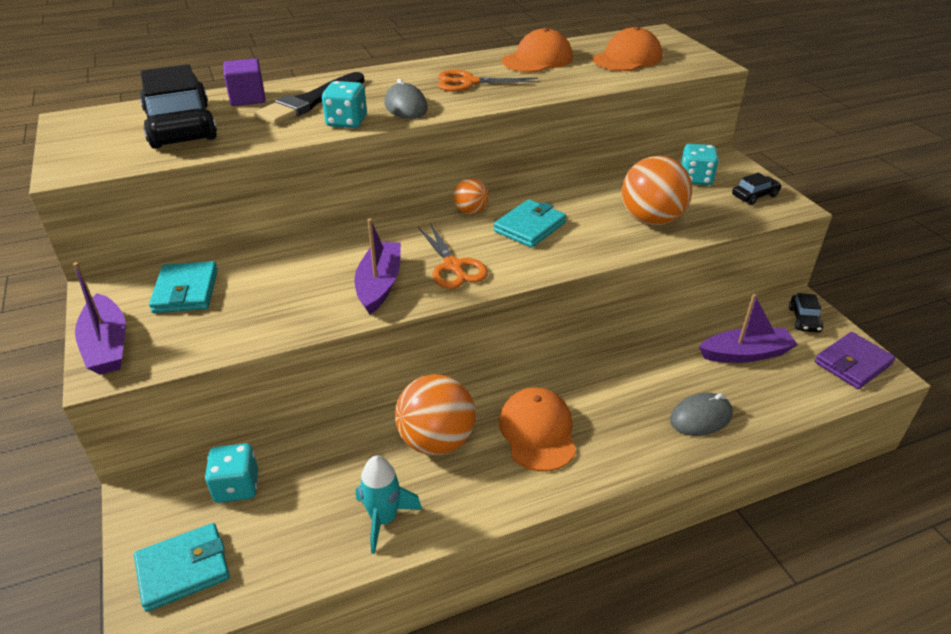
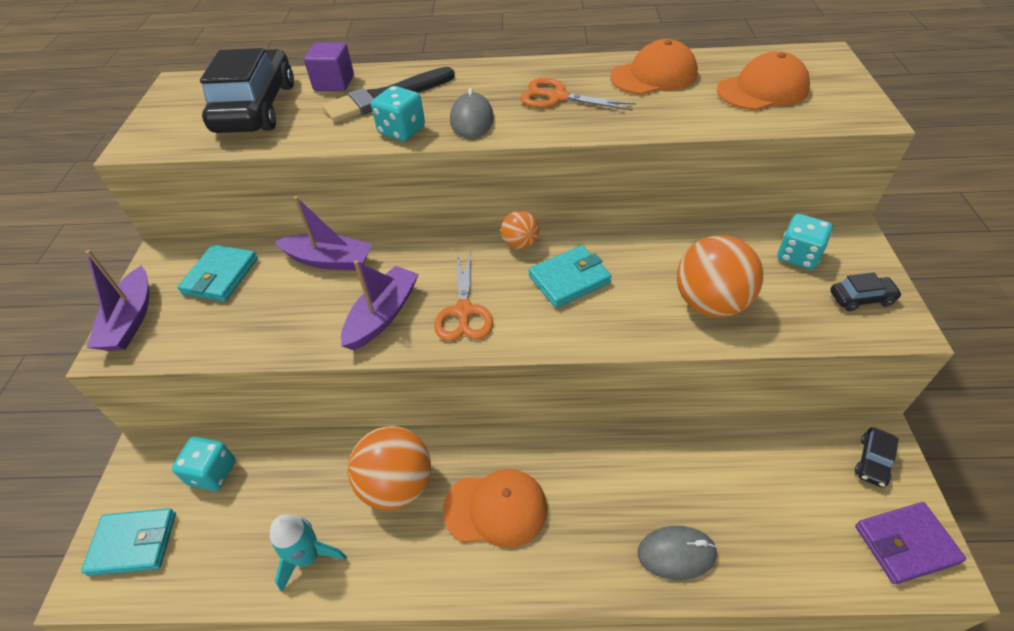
camera: 25 degrees right, 10 degrees up
orange cap [499,387,576,471] -> orange cap turned 75 degrees clockwise [443,469,547,548]
purple boat [699,294,798,363] -> purple boat moved to [274,196,372,270]

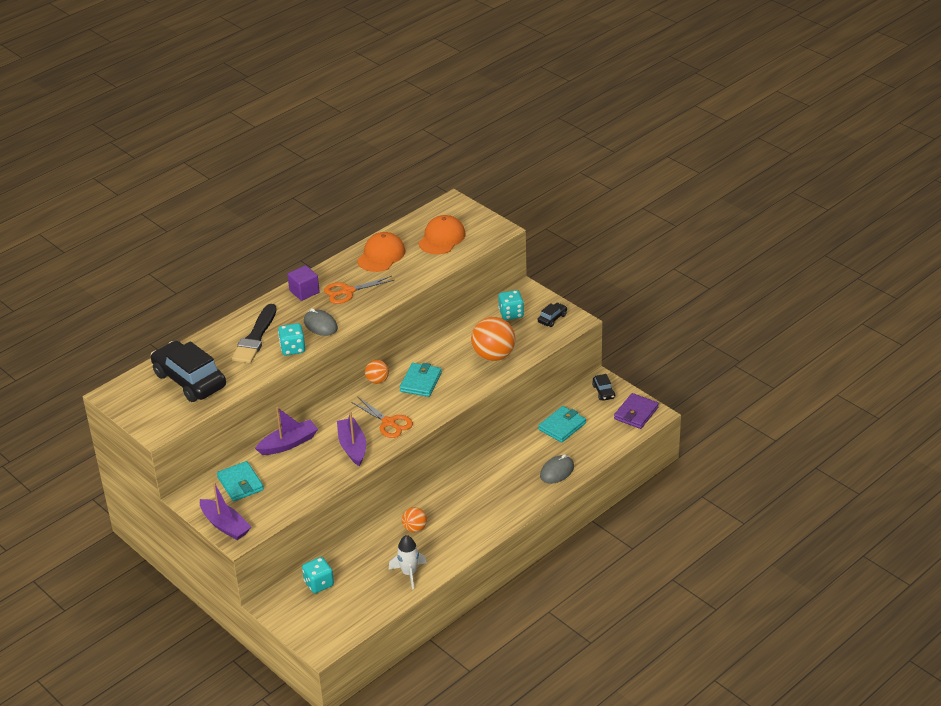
camera: 45 degrees left, 10 degrees down
turquoise wallet [81,508,176,576] -> turquoise wallet moved to [538,406,586,443]
turquoise rocket [270,514,347,592] -> white rocket [389,535,427,590]
purple cube [304,42,354,91] -> purple cube moved to [287,265,320,301]
orange ball [348,426,431,511] -> orange ball [402,507,427,533], size x0.54
orange cap [443,469,547,548] -> none

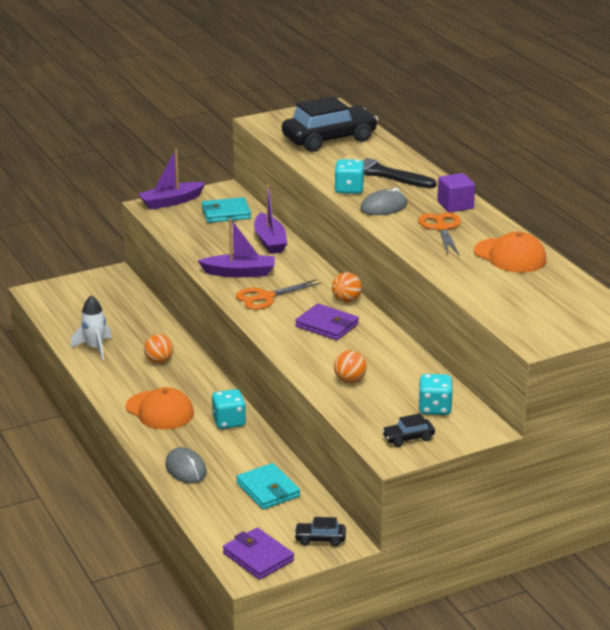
camera: 105 degrees right, 10 degrees down
turquoise dice [302,557,334,593] -> turquoise dice moved to [212,389,246,429]
turquoise wallet [400,363,442,397] -> purple wallet [295,304,359,340]
orange cap [418,215,466,254] -> orange cap moved to [126,387,194,430]
orange ball [471,317,515,361] -> orange ball [334,350,367,383], size x0.54
black car [538,303,567,327] -> black car turned 105 degrees clockwise [382,414,435,447]

